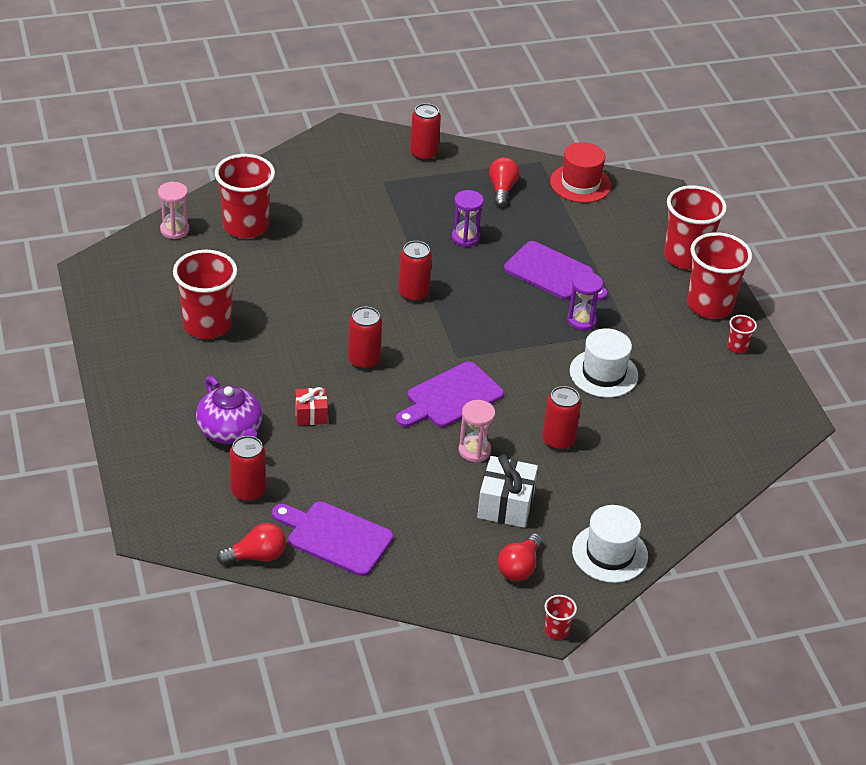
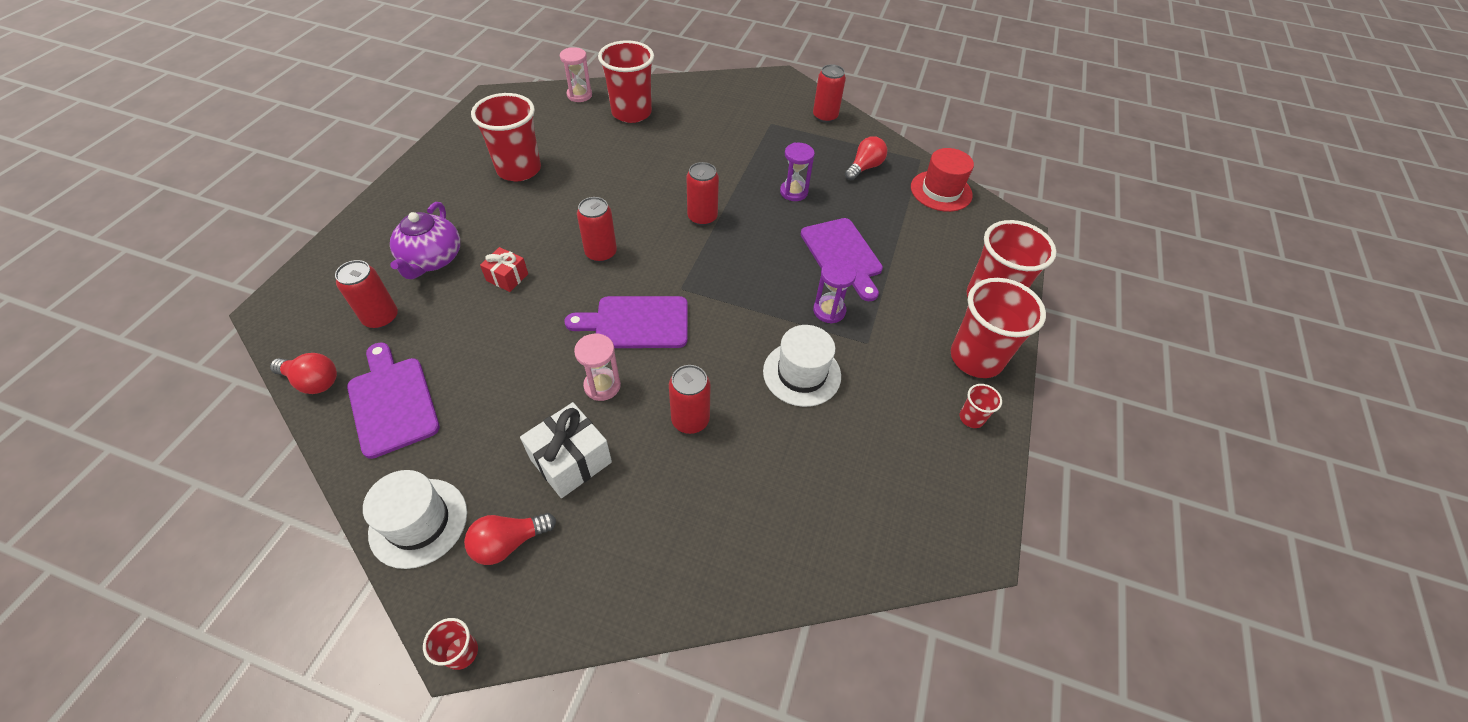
camera: 35 degrees right, 10 degrees up
white hat [572,505,648,583] -> white hat moved to [363,470,467,569]

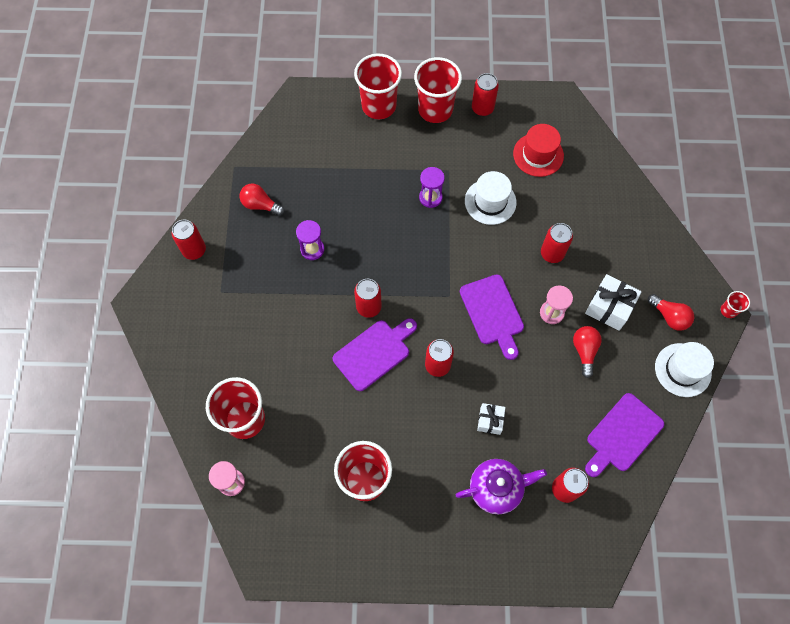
camera: 105 degrees left, 15 degrees up
red light bulb [270,353,337,394] -> red light bulb moved to [573,326,602,378]
red gift [480,247,528,292] -> white gift [477,403,505,435]
purple cutting board [801,218,883,301] -> purple cutting board moved to [332,318,417,391]
red hat [911,148,974,212] -> red hat moved to [513,124,564,177]
red cup [960,384,1002,428] -> red can [472,73,499,116]

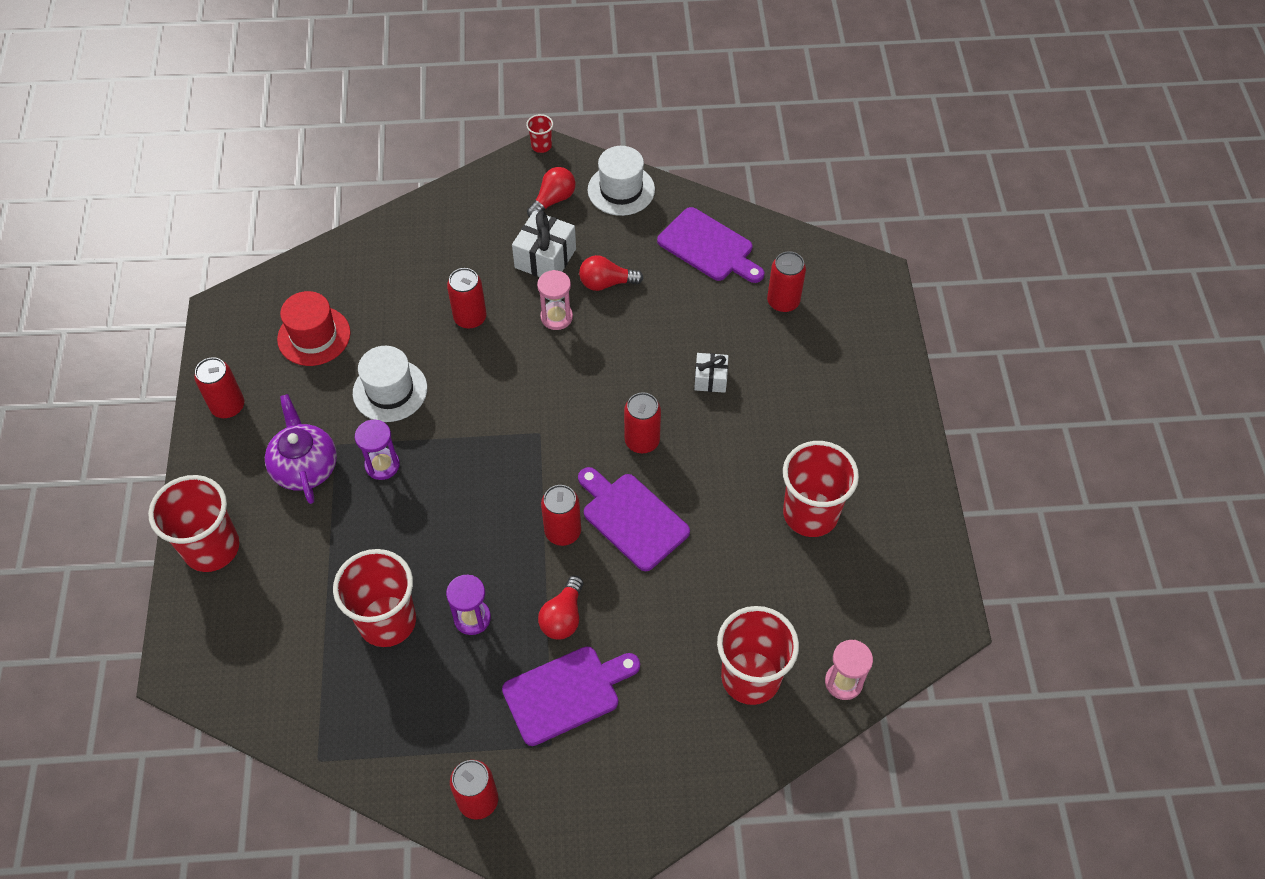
camera: 95 degrees left, 10 degrees down
red light bulb [239,183,285,216] -> red light bulb moved to [538,576,583,640]
red cup [414,57,462,123] -> red cup moved to [333,549,416,647]
purple teapot [456,459,547,514] -> purple teapot moved to [265,394,337,504]
purple cutting board [460,274,524,360] -> purple cutting board moved to [502,646,640,746]

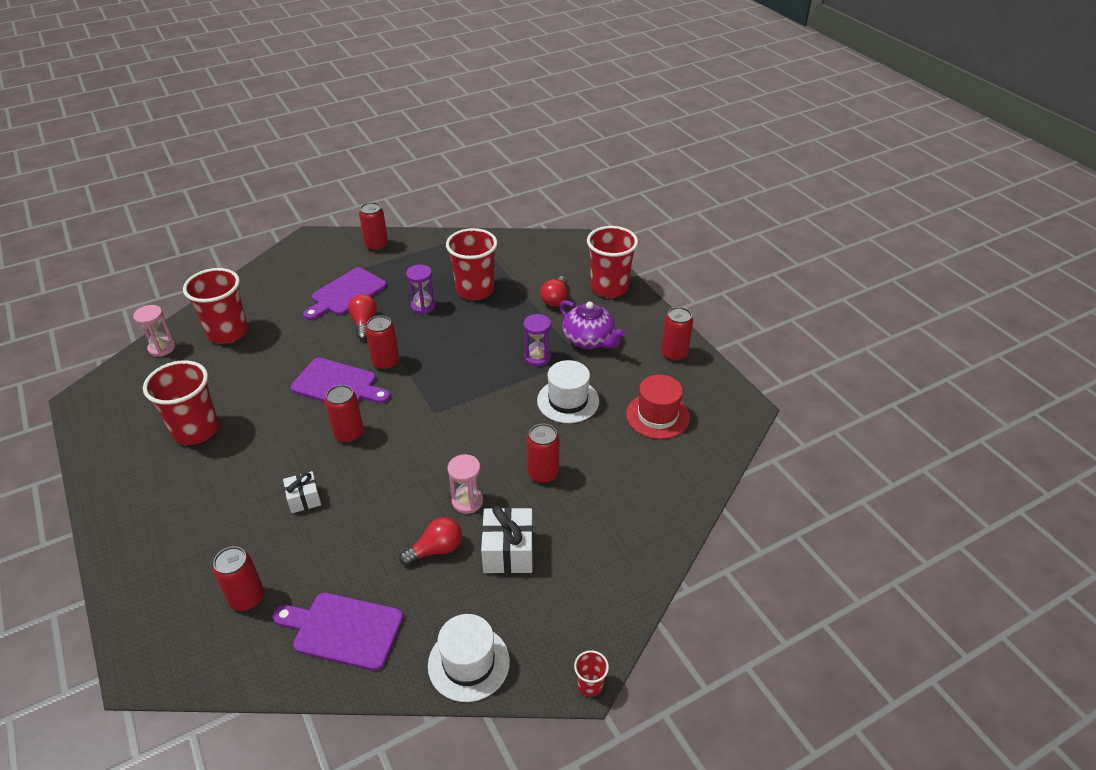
camera: 155 degrees right, 15 degrees down
red light bulb [527,167,576,217] -> red light bulb moved to [540,276,568,307]

